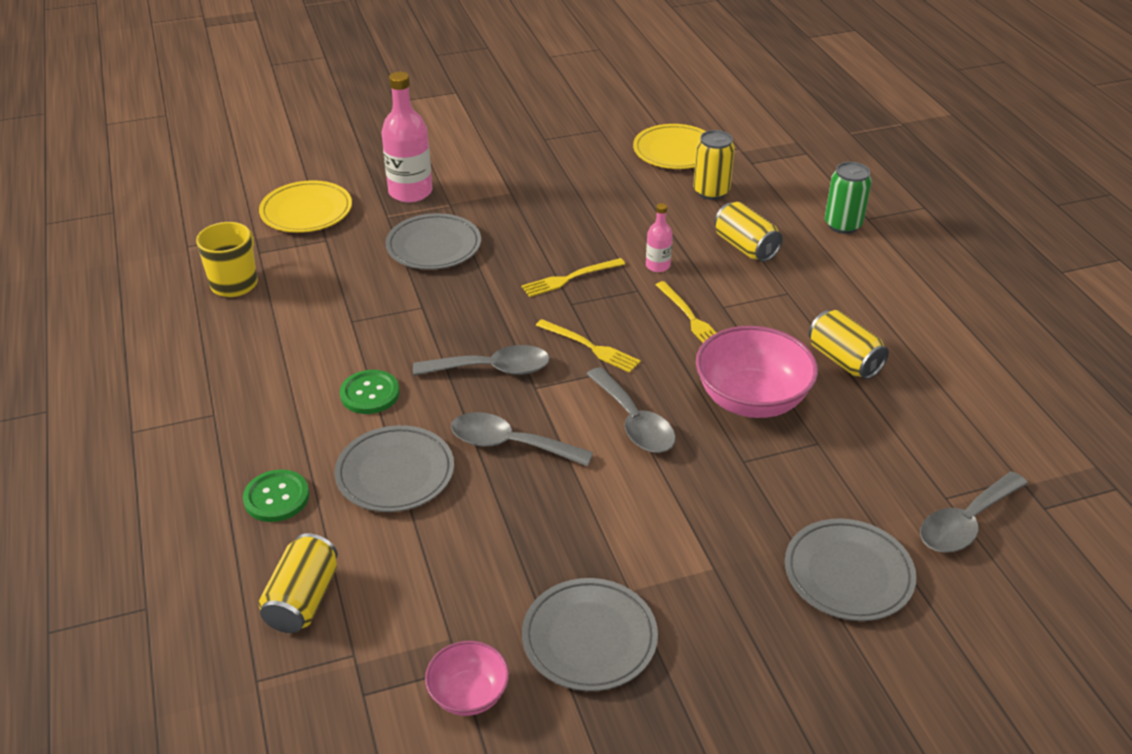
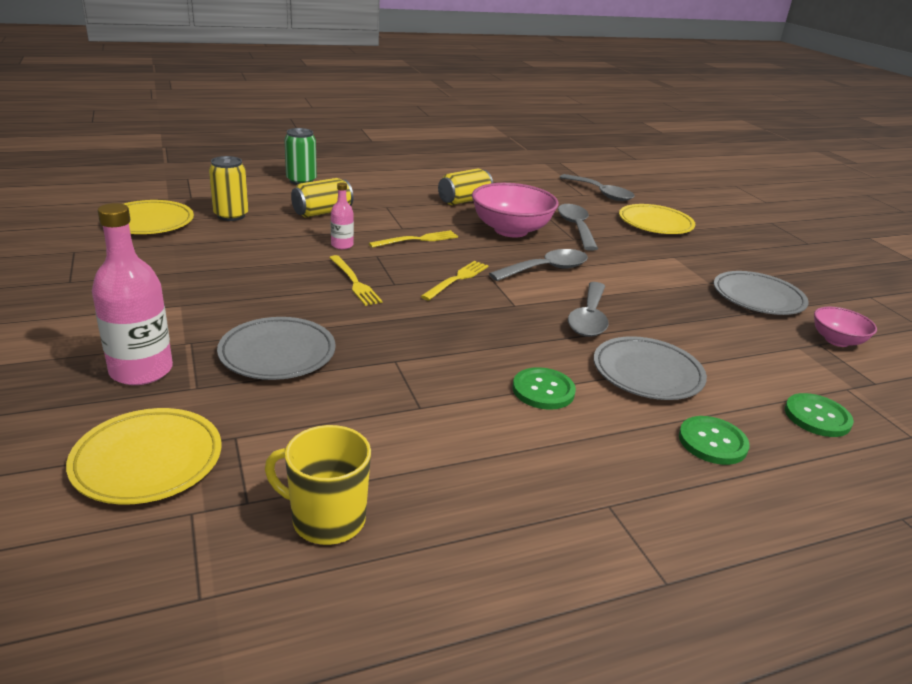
camera: 95 degrees left, 10 degrees down
yellow can [259,533,338,633] -> green button [785,393,854,437]
grey spoon [413,345,550,376] -> grey spoon moved to [558,204,598,251]
grey plate [785,518,916,621] -> yellow plate [619,204,695,234]

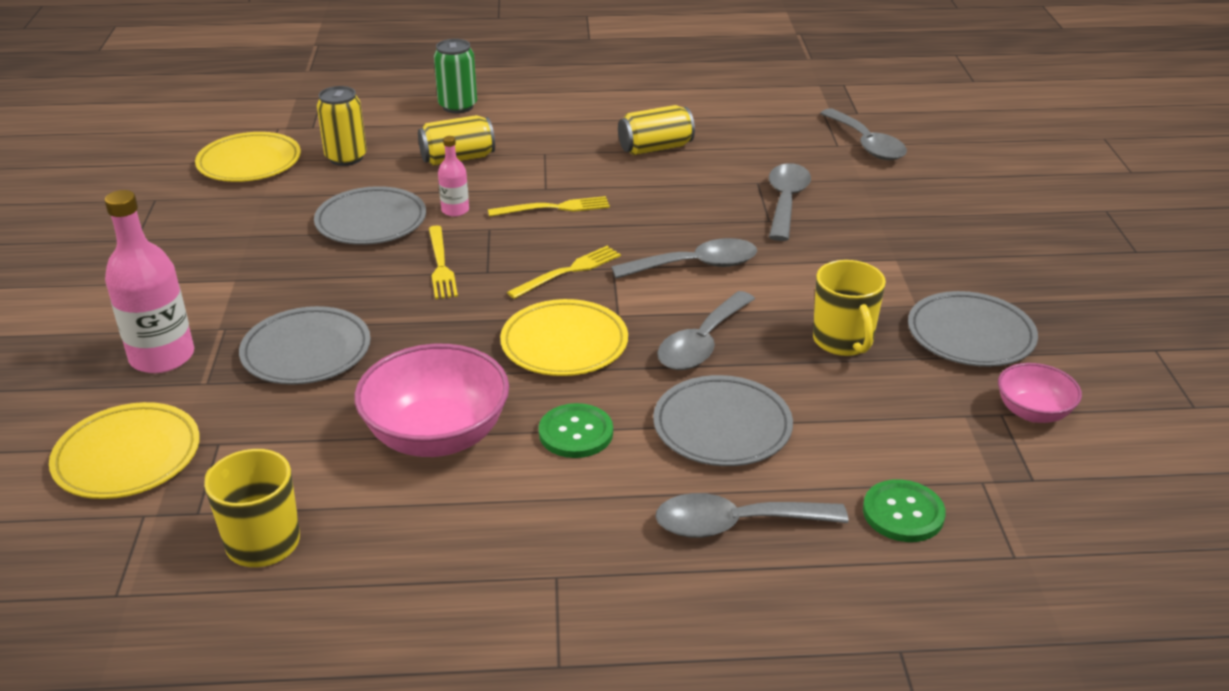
camera: 20 degrees right, 5 degrees up
pink bowl [472,183,559,238] -> pink bowl moved to [354,344,509,457]
yellow plate [619,204,695,234] -> yellow plate moved to [500,299,628,376]
green button [679,416,750,465] -> grey spoon [655,493,848,538]
none -> grey plate [314,186,426,245]
none -> yellow mug [813,260,886,356]

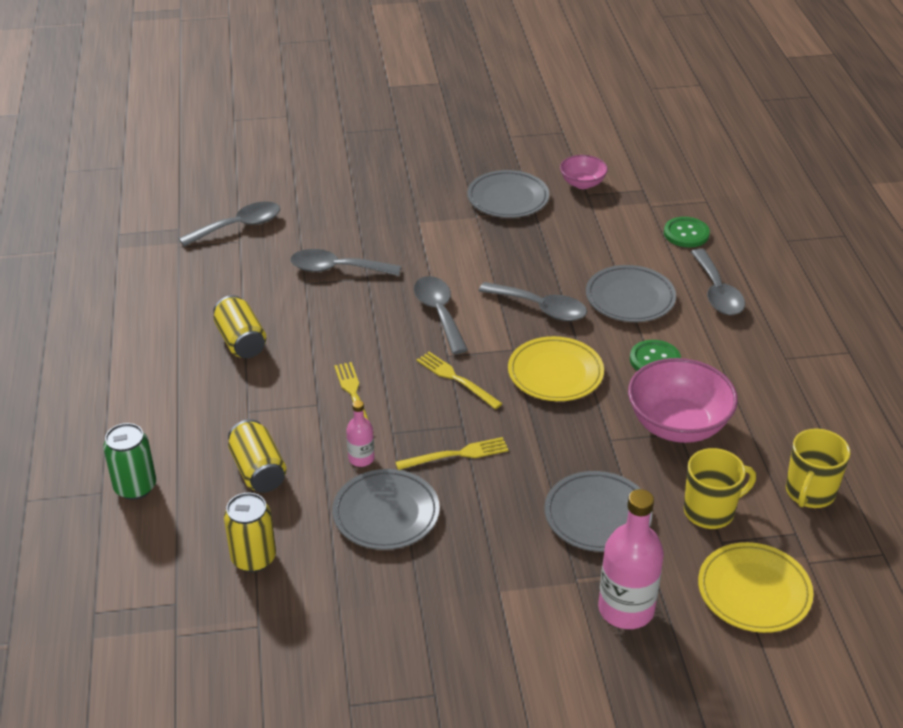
camera: 95 degrees left, 5 degrees up
yellow plate [195,132,301,182] -> none
yellow mug [813,260,886,356] -> yellow mug moved to [684,448,756,529]

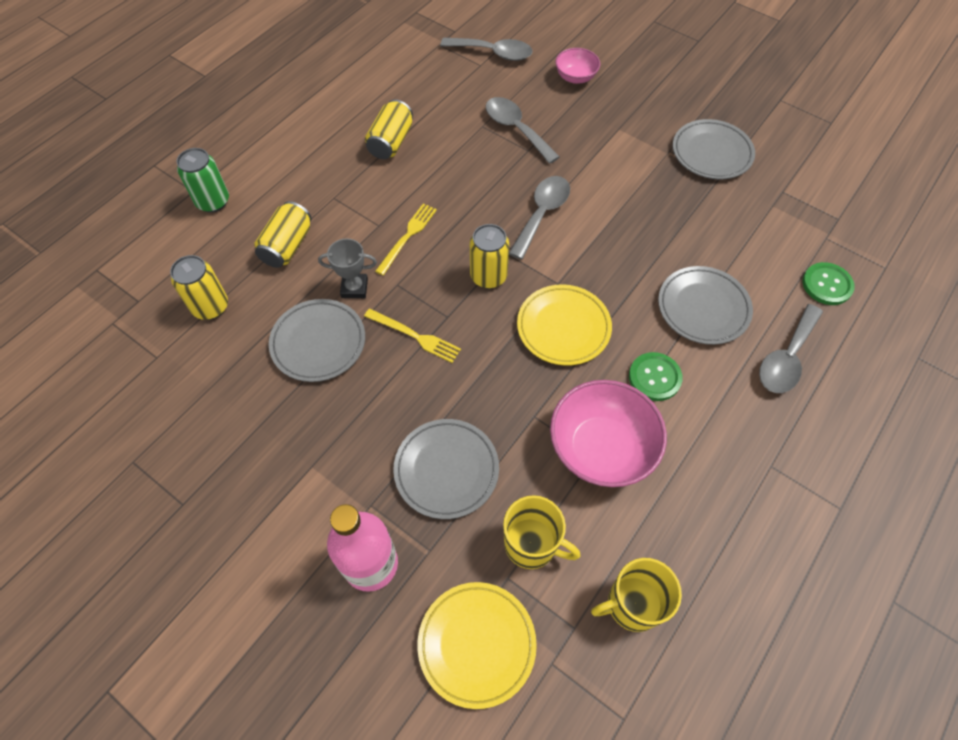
camera: 45 degrees right, 20 degrees up
pink bottle [346,400,374,467] -> grey trophy [318,238,377,298]
yellow fork [417,352,503,409] -> yellow can [470,224,509,289]
grey spoon [479,282,587,321] -> none
pink bowl [560,155,608,189] -> pink bowl moved to [555,48,600,84]

